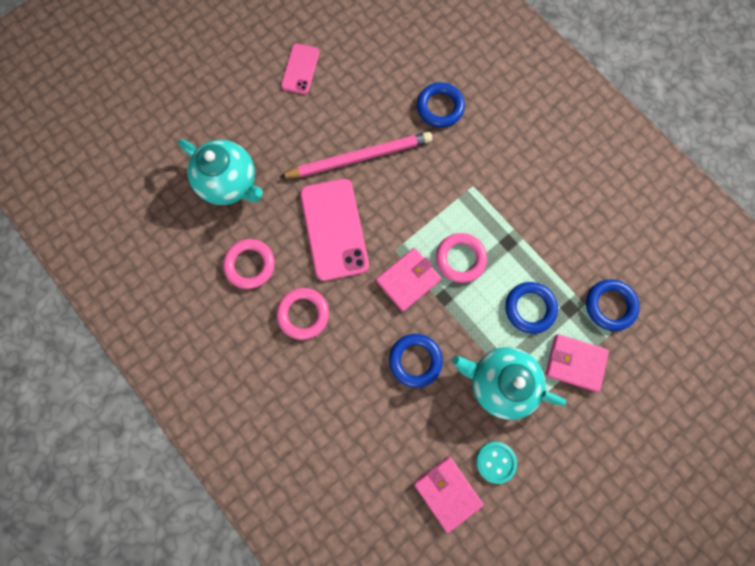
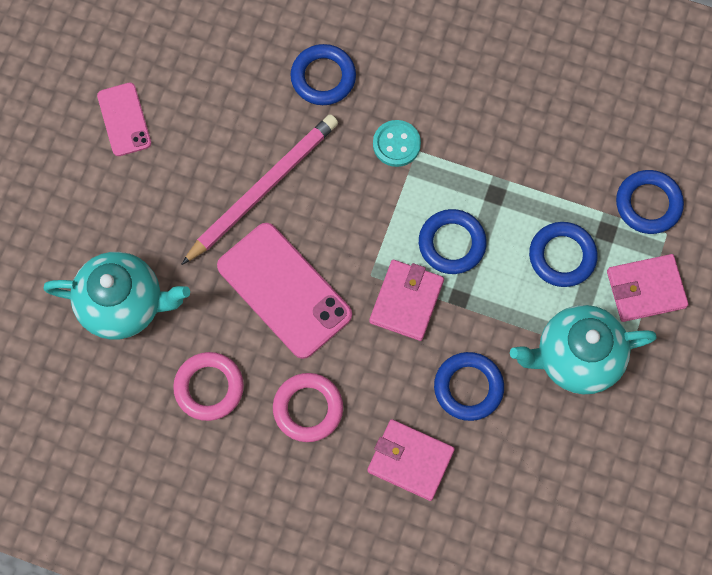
camera: 30 degrees left, 5 degrees down
pink wallet [414,456,484,533] -> pink wallet moved to [367,419,455,501]
pink ring [436,233,487,283] -> blue ring [419,209,487,274]
turquoise button [476,441,517,484] -> turquoise button moved to [373,120,421,167]

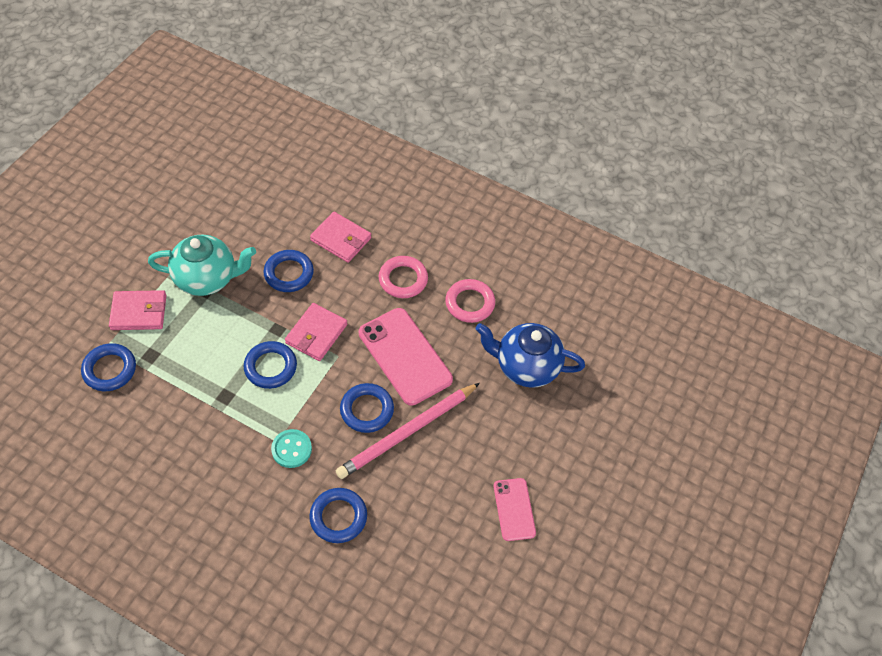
camera: 175 degrees left, 15 degrees down
turquoise teapot [43,252,190,340] -> blue teapot [475,323,585,388]
blue ring [529,222,598,287] -> blue ring moved to [340,383,394,433]

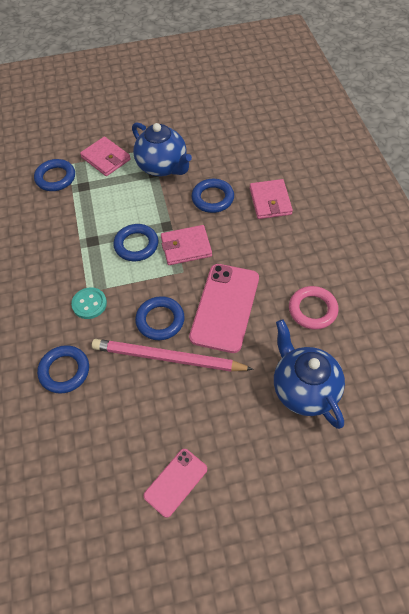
camera: 55 degrees right, 0 degrees up
turquoise teapot [148,235,256,296] -> blue teapot [132,122,192,176]
pink ring [379,256,428,298] -> none

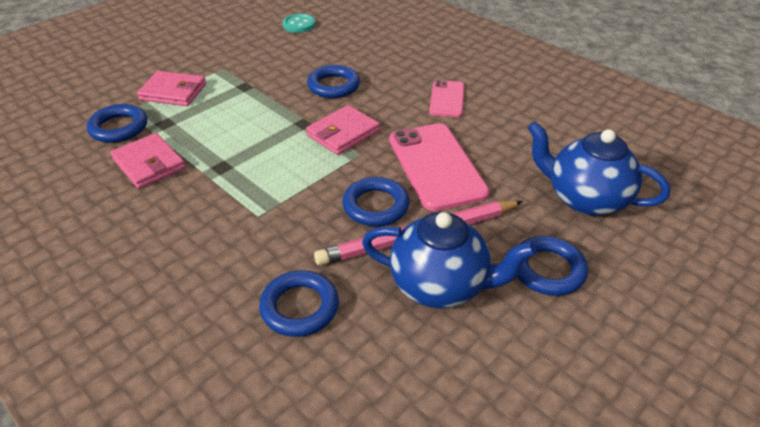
camera: 35 degrees left, 15 degrees down
turquoise button [71,287,107,319] -> turquoise button moved to [282,14,316,33]
blue ring [113,224,158,261] -> blue ring moved to [517,236,588,296]
blue teapot [132,122,192,176] -> blue teapot moved to [362,212,537,308]
pink phone [143,449,207,518] -> pink phone moved to [429,80,465,117]
pink wallet [250,179,293,219] -> pink wallet moved to [111,133,185,189]
pink ring [289,286,339,330] -> none

